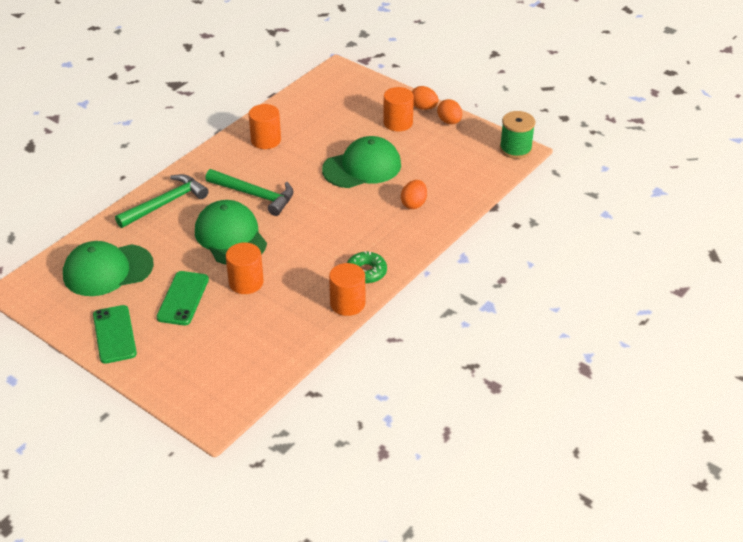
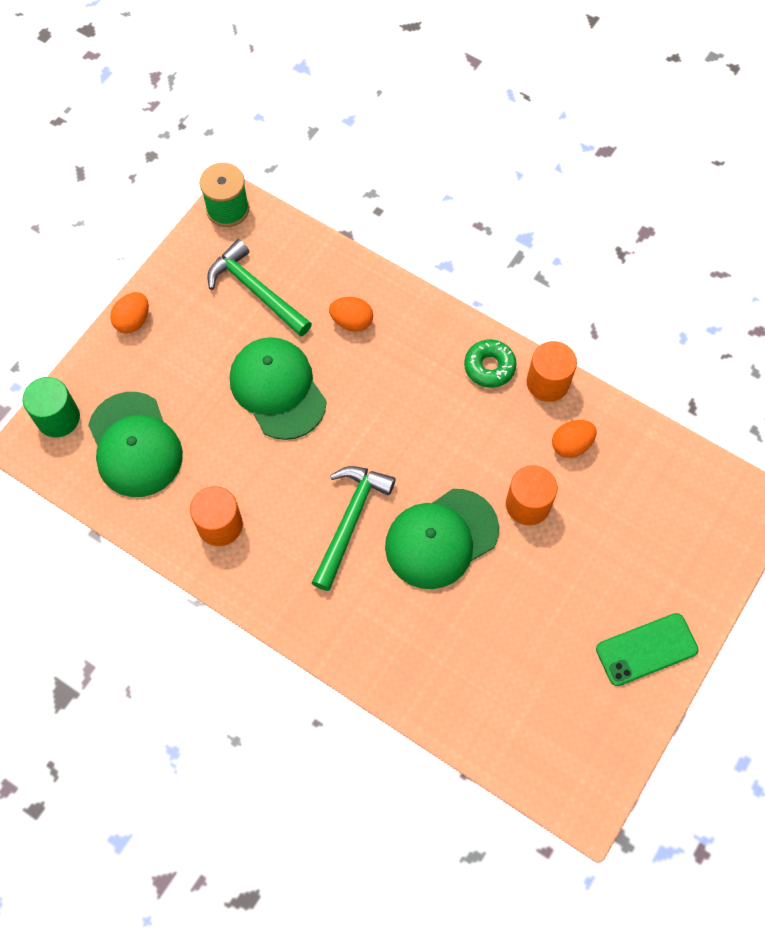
camera: 95 degrees left, 25 degrees up
green cap [63,241,154,296] -> green cap moved to [88,392,183,497]
green hammer [115,174,209,228] -> green hammer moved to [207,239,312,337]
green phone [156,271,209,325] -> none
orange cylinder [383,87,414,131] -> none
orange egg [437,99,462,124] -> orange egg moved to [552,420,597,458]
none -> green cylinder [23,377,80,437]

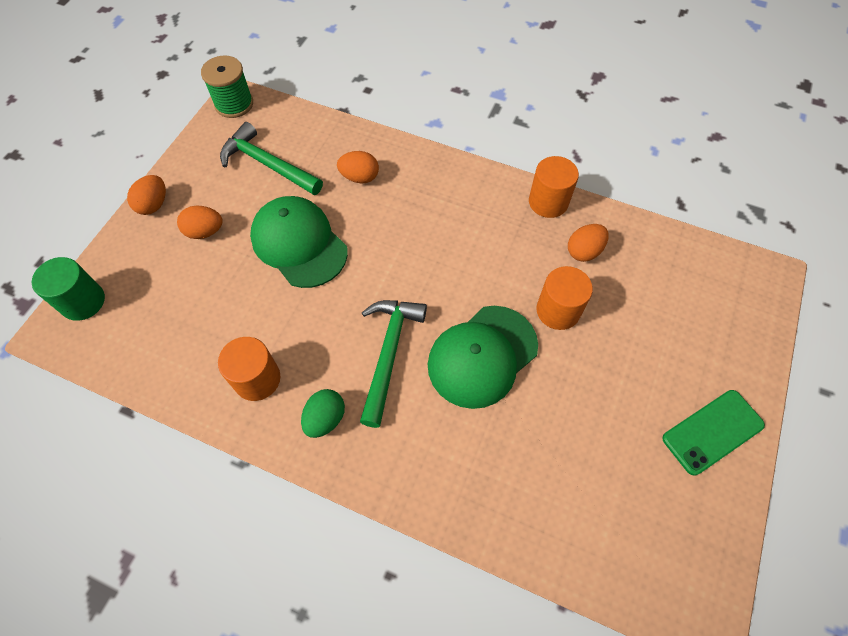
camera: 10 degrees left, 5 degrees down
green cap [88,392,183,497] -> none
green donut [464,339,517,388] -> none
none -> orange egg [177,206,223,239]
none -> green egg [301,389,345,438]

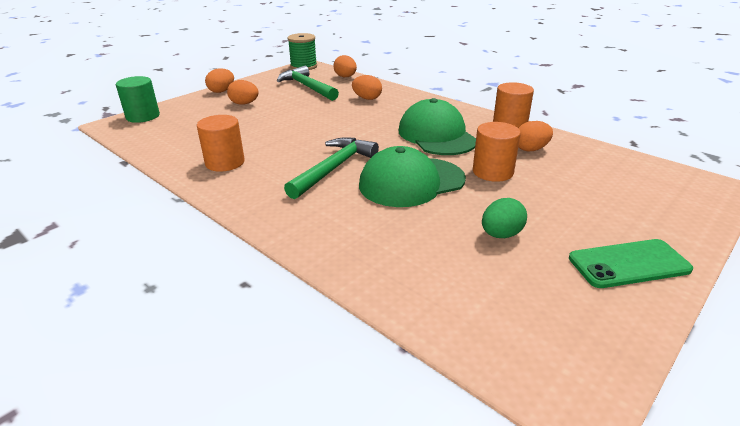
camera: 20 degrees right, 30 degrees down
green cap [250,196,348,288] -> green cap moved to [399,98,476,155]
green egg [301,389,345,438] -> green egg moved to [482,198,527,238]
none -> orange egg [333,55,357,77]

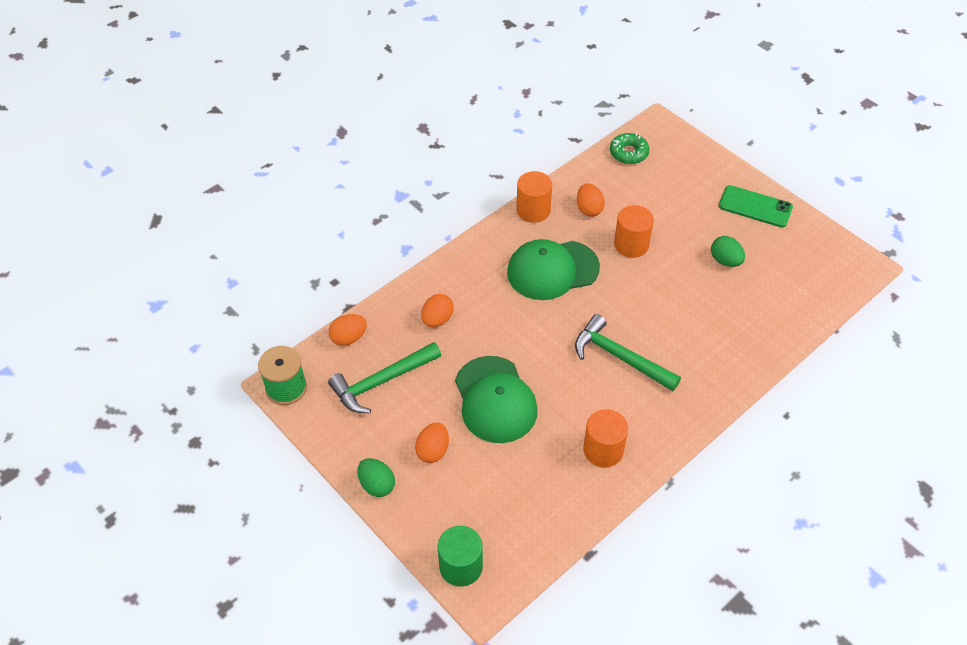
camera: 85 degrees left, 20 degrees up
orange egg [205,68,234,93] -> green egg [357,458,395,497]
green cap [359,146,466,207] -> green cap moved to [455,356,538,443]
green phone [569,239,693,288] -> green phone turned 60 degrees counterclockwise [719,185,793,227]
none -> green donut [610,133,649,164]

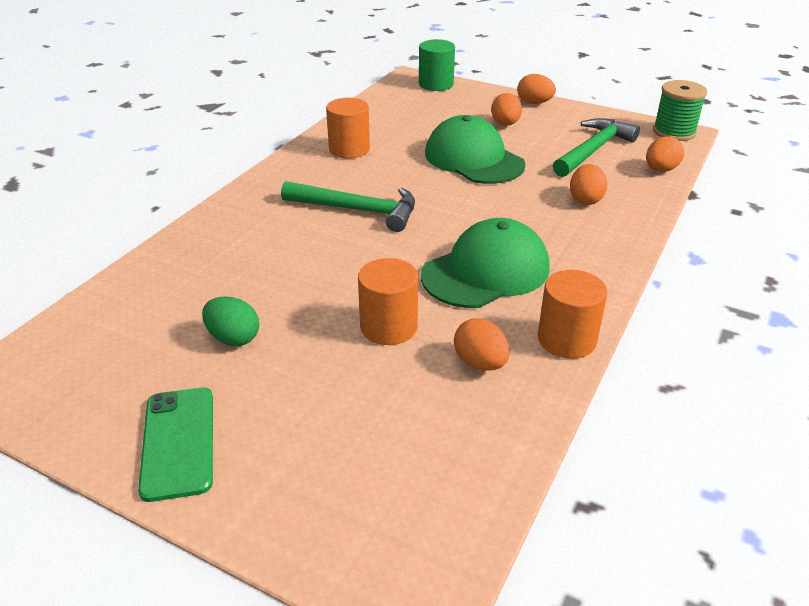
camera: 160 degrees right, 15 degrees down
green egg [357,458,395,497] -> orange egg [517,74,556,104]
green donut [610,133,649,164] -> none
green phone [719,185,793,227] -> green phone turned 75 degrees clockwise [138,388,213,502]

